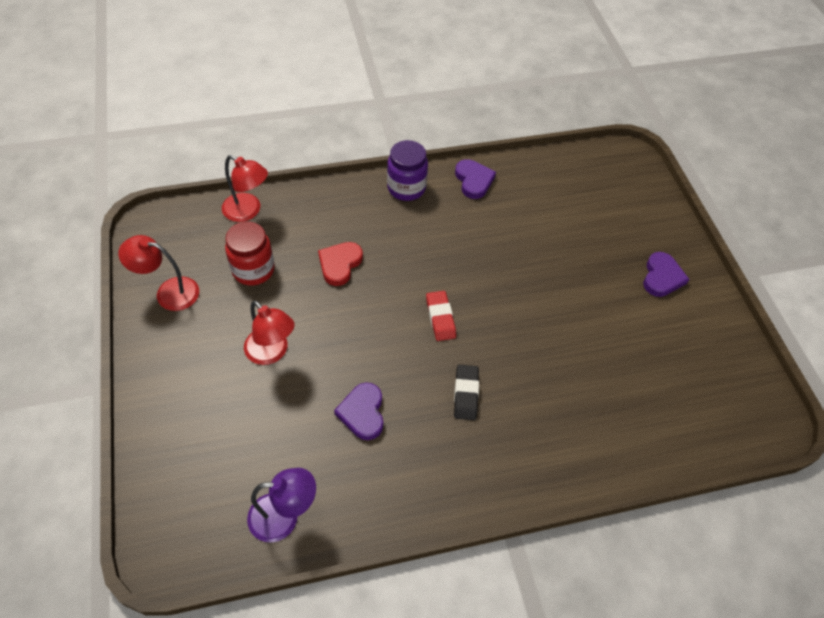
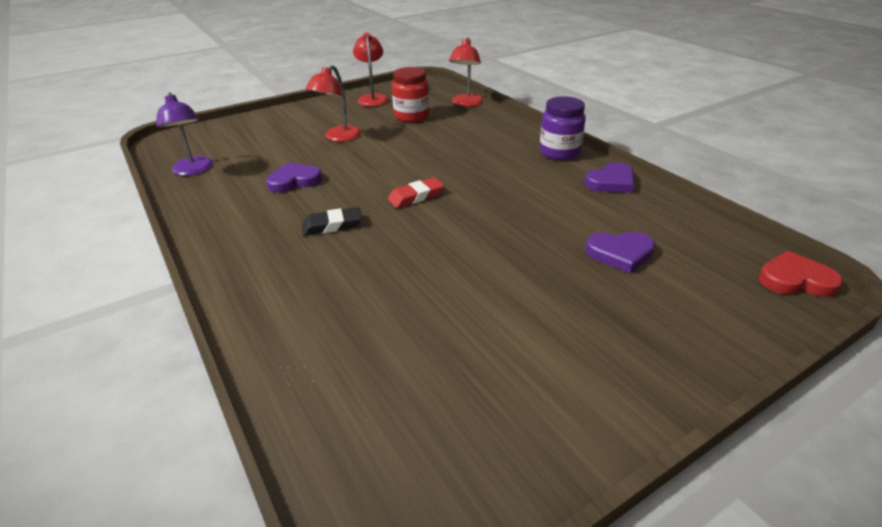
camera: 75 degrees right, 20 degrees down
red heart [318,242,363,286] -> red heart moved to [759,251,843,297]
purple heart [643,252,689,297] -> purple heart moved to [586,232,655,273]

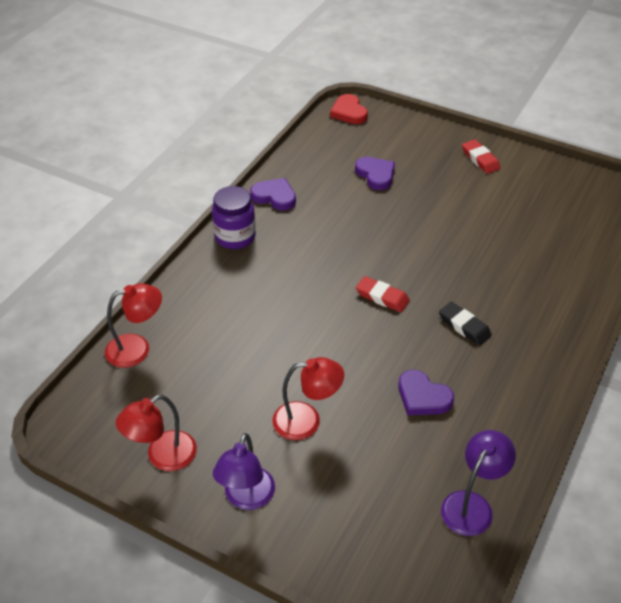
camera: 120 degrees left, 10 degrees up
red jar [392,67,429,122] -> none
none -> purple lamp [213,433,275,510]
none -> red eraser [462,139,500,174]

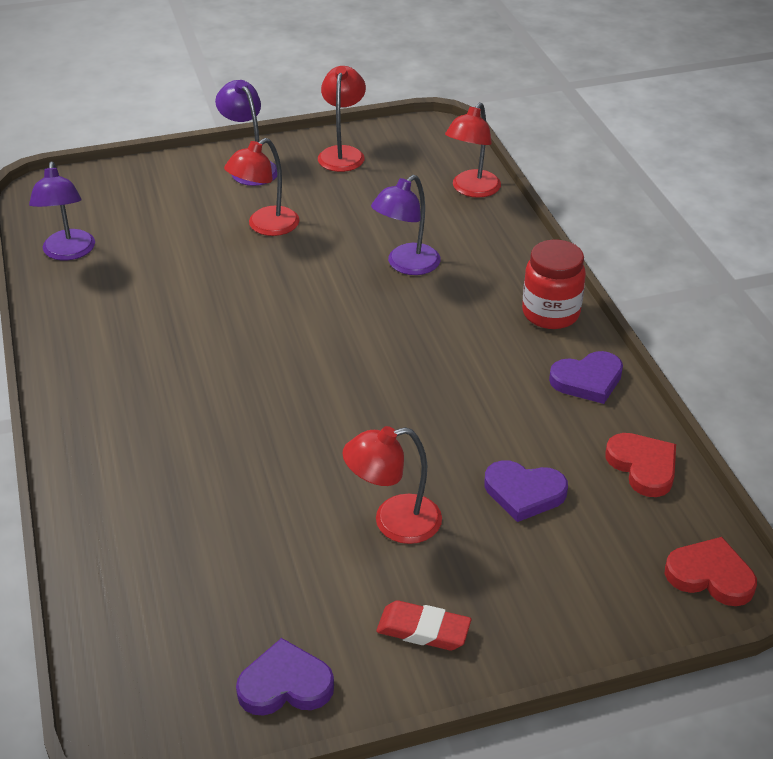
camera: 135 degrees right, 5 degrees down
purple jar [212,186,256,249] -> red jar [522,240,586,329]
red eraser [356,276,410,312] -> none
purple heart [398,370,454,416] -> purple heart moved to [236,638,334,716]
black eraser [439,302,492,346] -> none
none -> red lamp [342,426,442,544]
none -> purple lamp [371,175,441,275]
none -> red heart [605,433,676,497]

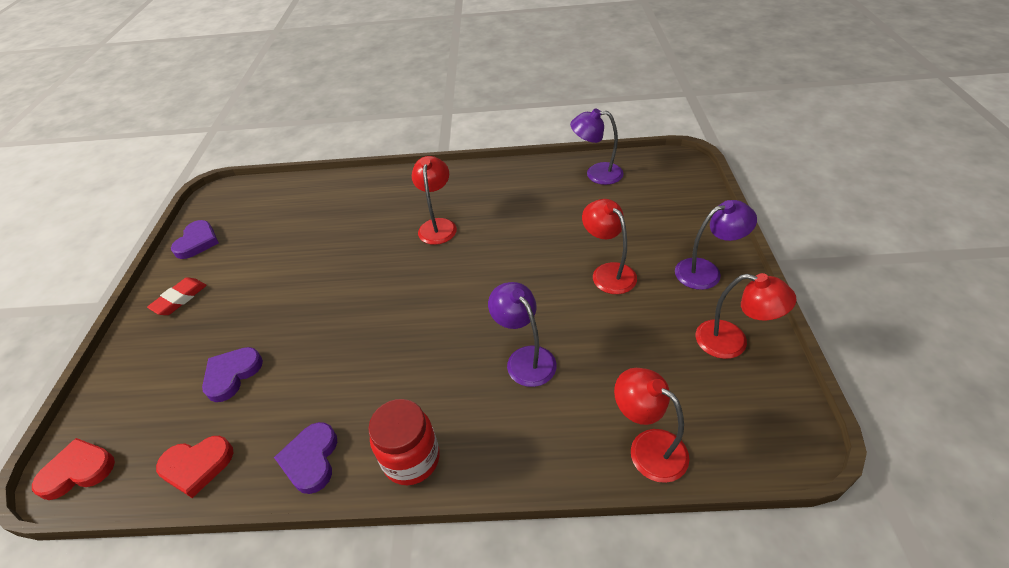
camera: 110 degrees right, 5 degrees up
red lamp [342,426,442,544] -> red lamp moved to [412,156,457,245]
red heart [665,537,757,606] -> red heart turned 150 degrees counterclockwise [32,438,115,500]

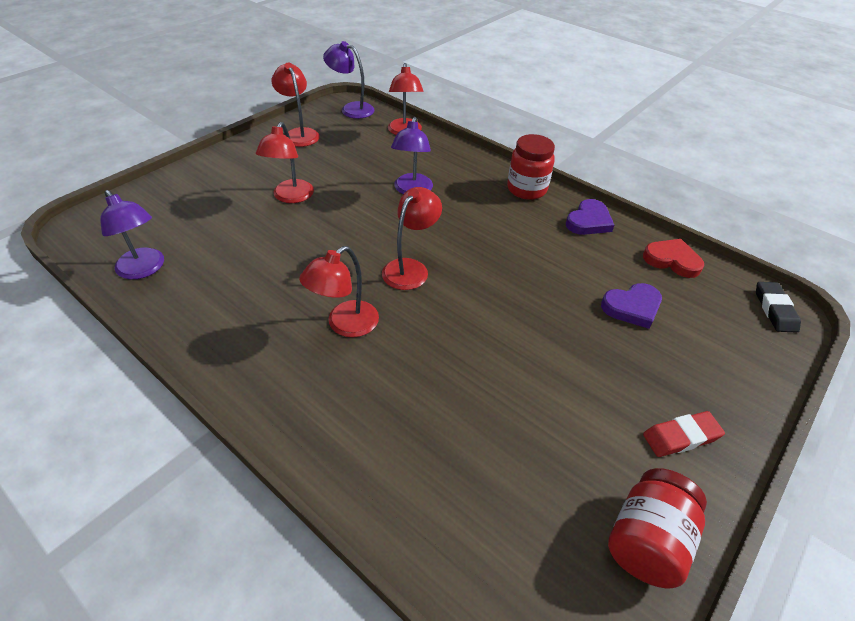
camera: 145 degrees left, 0 degrees up
red heart [32,438,115,500] -> black eraser [756,282,801,332]
purple heart [171,220,219,259] -> red jar [608,468,707,588]
purple lamp [675,200,757,290] -> purple lamp moved to [323,41,374,119]
none -> red lamp [382,187,442,290]

